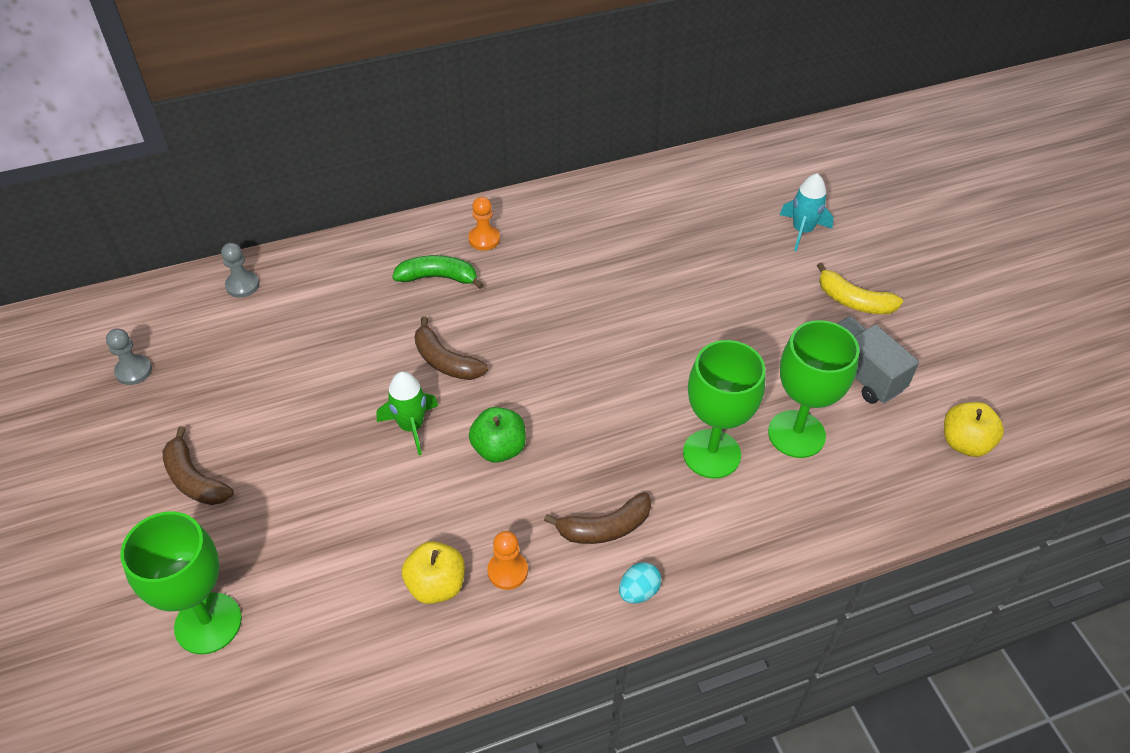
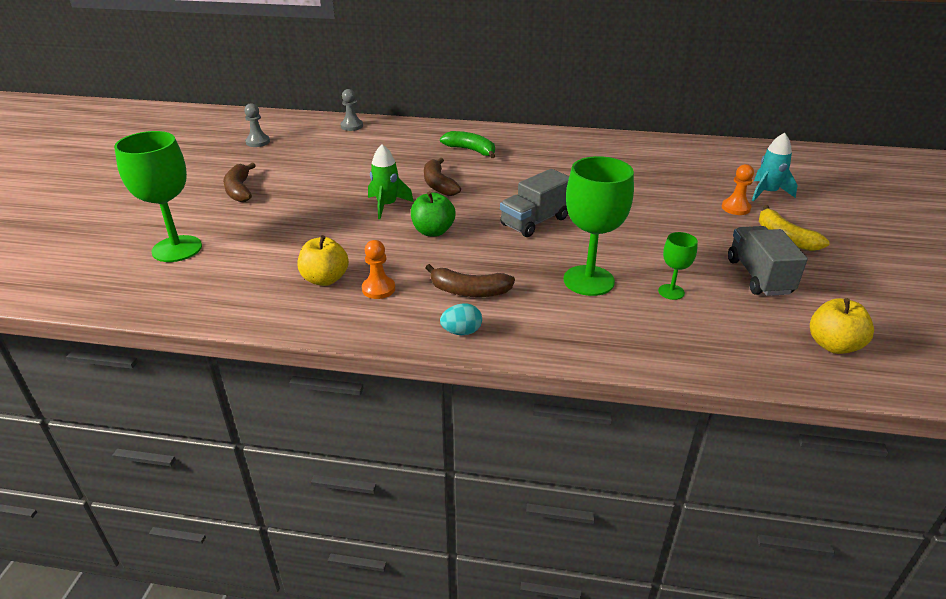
camera: 30 degrees right, 15 degrees down
orange pawn [468,197,500,250] -> orange pawn moved to [722,164,754,215]
green goblet [768,320,859,458] -> green goblet [658,232,698,300], size x0.49
none -> grey truck [500,169,569,237]

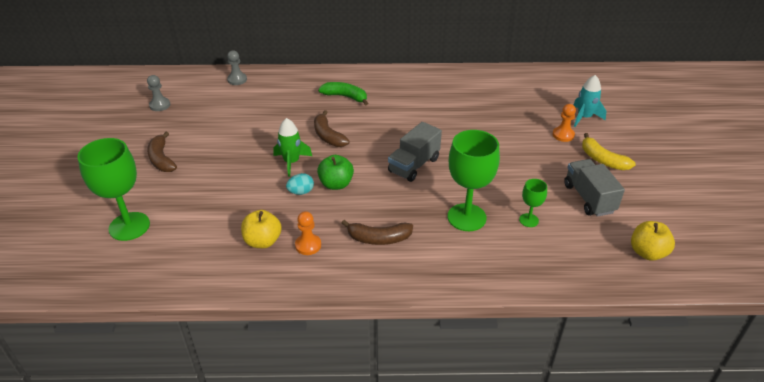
camera: 10 degrees left, 5 degrees up
turquoise egg [440,303,482,335] -> turquoise egg moved to [286,173,314,195]

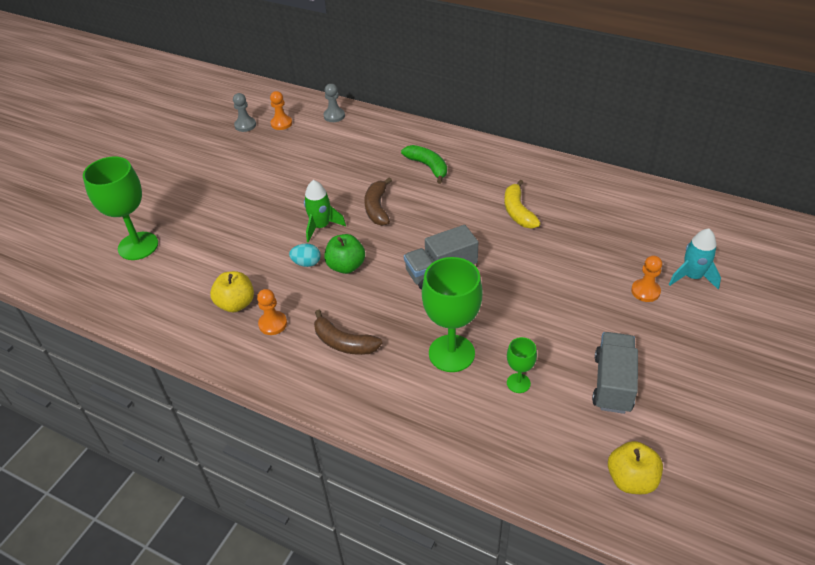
camera: 30 degrees right, 5 degrees up
brown banana [147,132,177,172] -> none
yellow banana [582,133,636,170] -> yellow banana moved to [504,180,541,228]
none -> orange pawn [270,91,292,130]

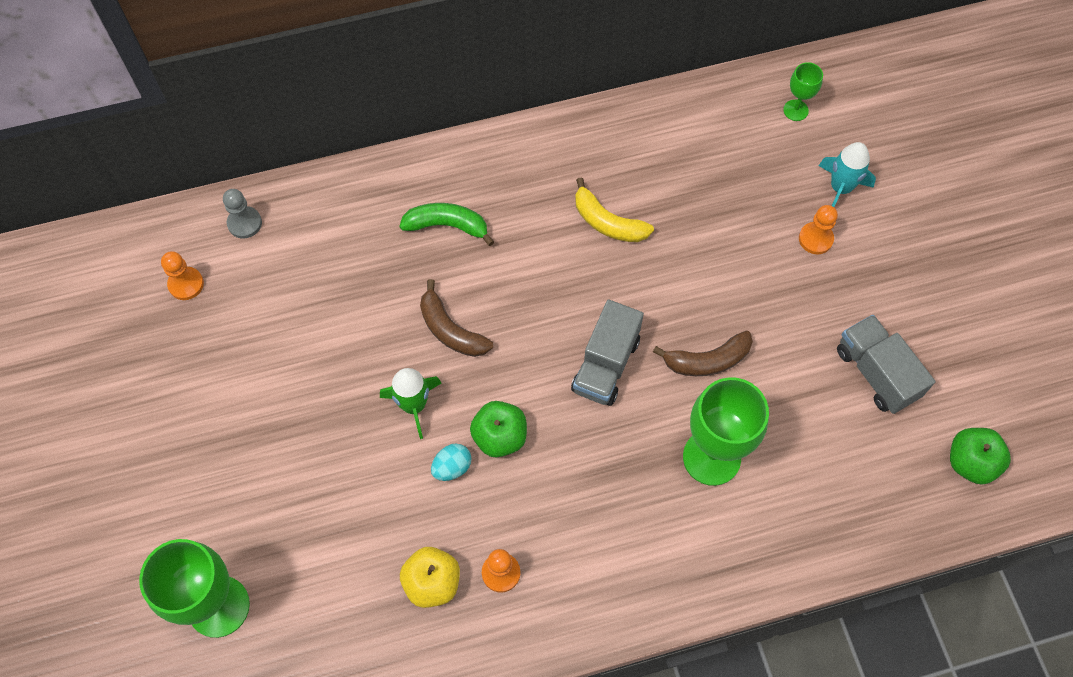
camera: 45 degrees left, 20 degrees up
grey pawn [233,93,256,132] -> none
brown banana [314,310,382,355] -> brown banana moved to [653,330,753,376]
green goblet [507,337,537,393] -> green goblet moved to [783,62,823,121]
yellow apple [608,441,663,494] -> green apple [950,428,1011,485]

